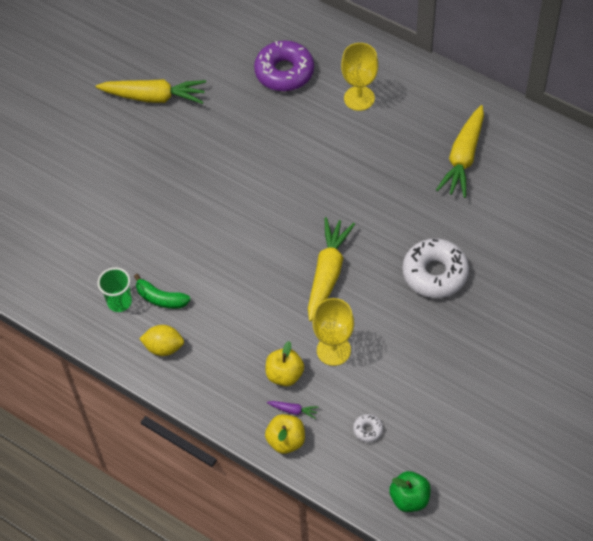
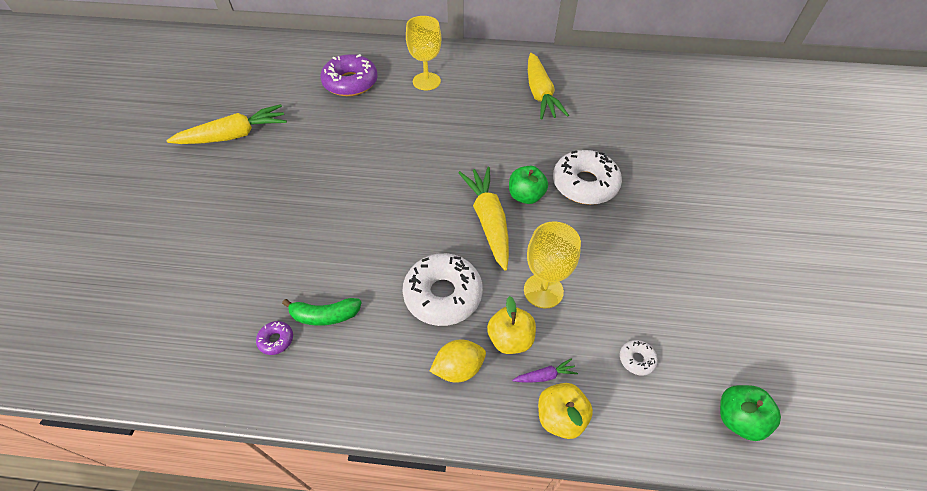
camera: 30 degrees left, 5 degrees down
green cup [97,267,132,312] -> purple donut [256,321,293,355]
yellow lemon [139,325,184,356] -> yellow lemon moved to [430,339,486,382]
none -> white donut [402,253,483,326]
none -> green apple [509,166,548,204]

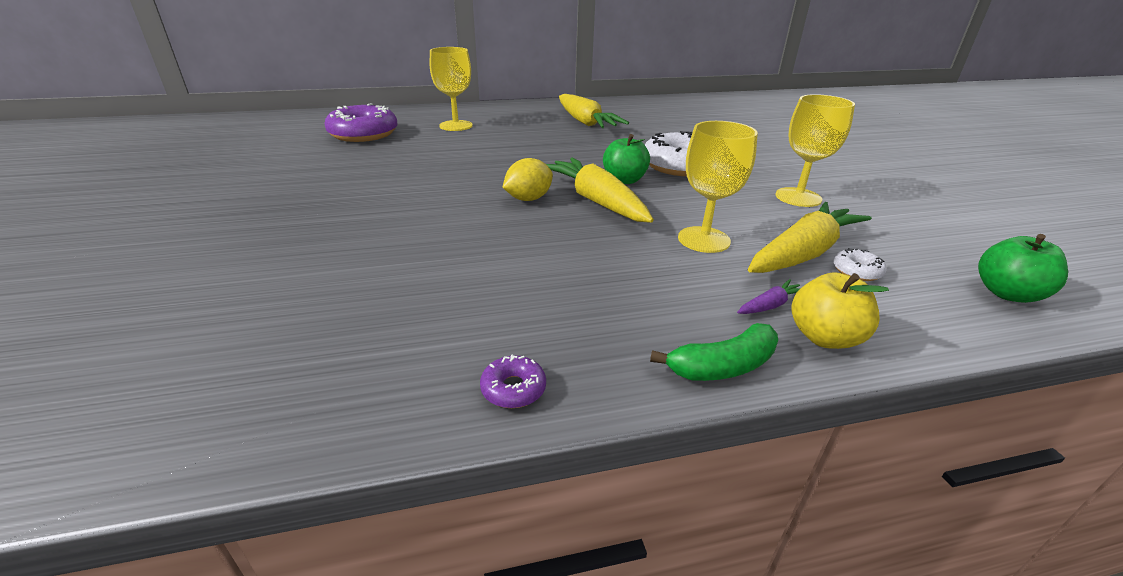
camera: 20 degrees left, 20 degrees down
yellow carrot [166,104,287,144] -> yellow carrot moved to [748,202,872,273]
purple donut [256,321,293,355] -> purple donut moved to [480,354,546,408]
green banana [282,298,362,326] -> green banana moved to [650,323,778,381]
white donut [402,253,483,326] -> none
yellow lemon [430,339,486,382] -> yellow lemon moved to [503,158,553,201]
yellow apple [487,296,536,354] -> none
none -> yellow goblet [775,94,855,207]

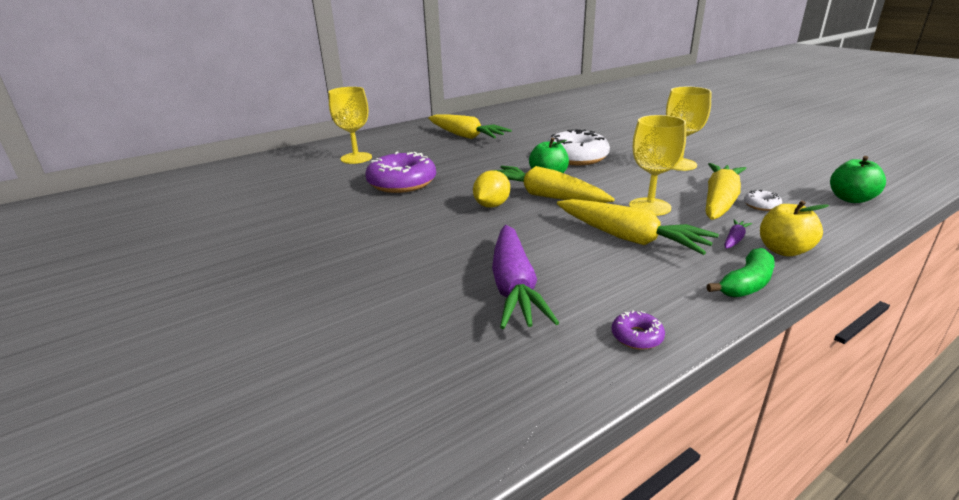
camera: 20 degrees left, 5 degrees down
purple donut [324,103,398,142] -> purple donut moved to [365,151,436,193]
none -> purple carrot [492,225,559,329]
none -> yellow carrot [557,199,719,255]

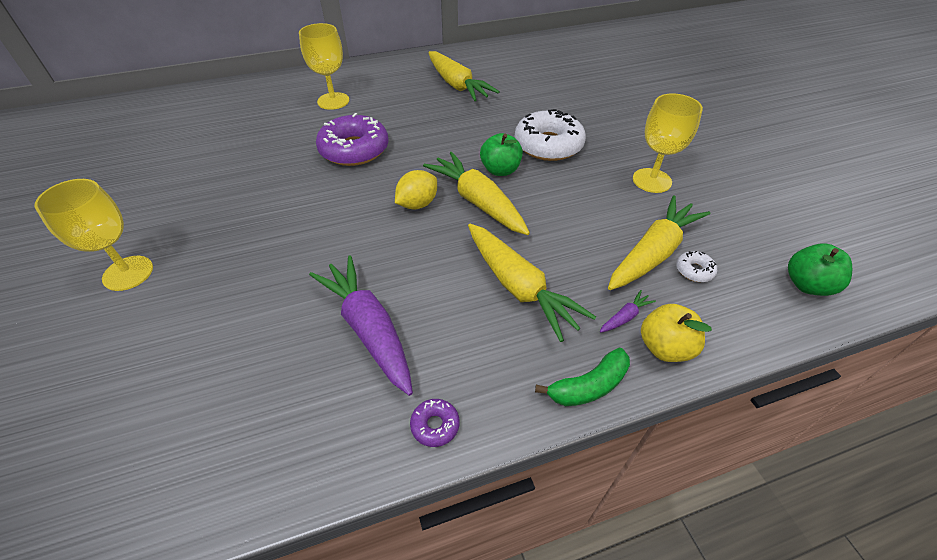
camera: 15 degrees right, 20 degrees up
purple carrot [492,225,559,329] -> purple carrot turned 135 degrees clockwise [309,255,413,396]
yellow goblet [629,115,686,216] -> yellow goblet moved to [35,179,153,291]

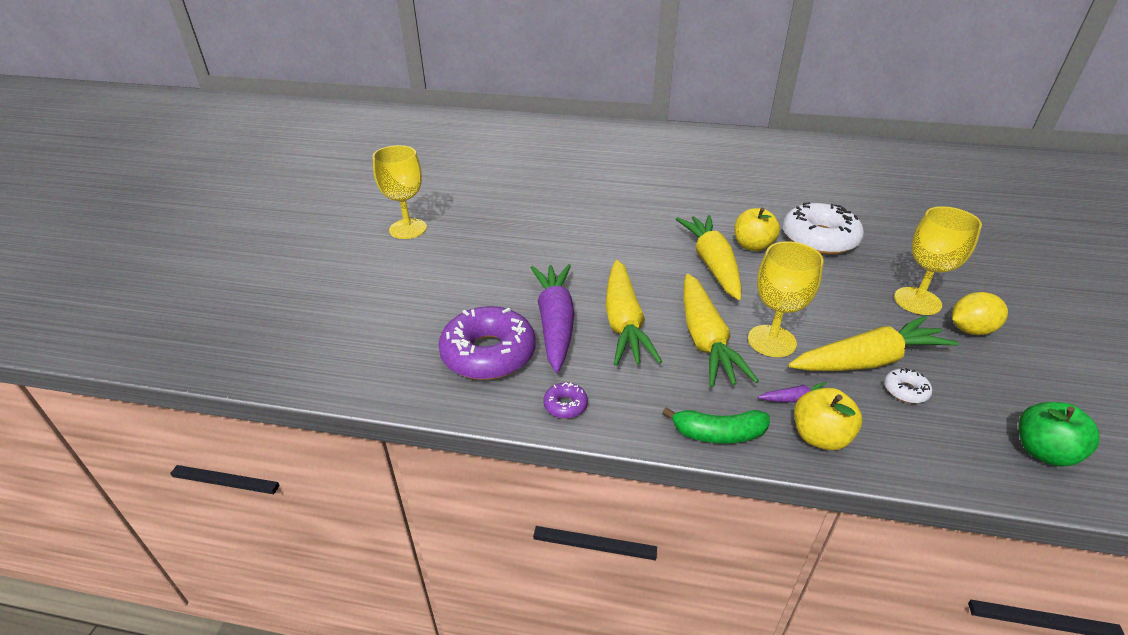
camera: 30 degrees right, 10 degrees down
yellow goblet [299,23,349,110] -> yellow goblet moved to [748,241,824,357]
purple donut [316,113,388,166] -> purple donut moved to [438,306,536,380]
yellow lemon [395,170,437,209] -> yellow lemon moved to [952,292,1008,335]
yellow carrot [428,51,500,101] -> yellow carrot moved to [606,260,662,366]
green apple [480,133,523,176] -> yellow apple [734,208,780,251]

